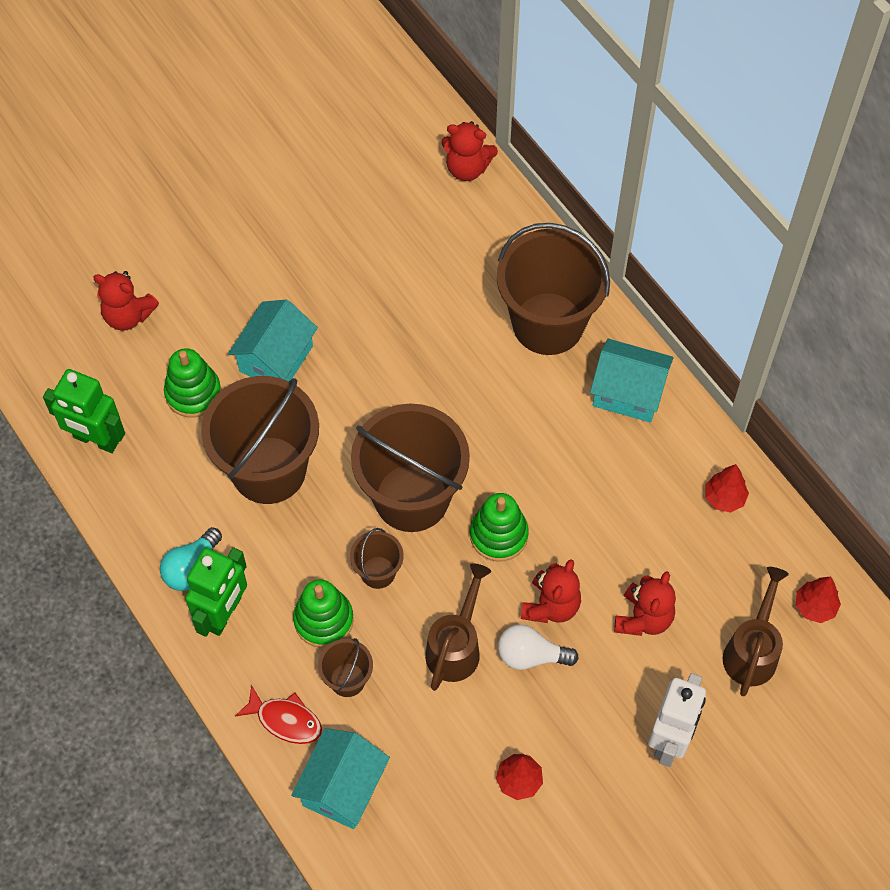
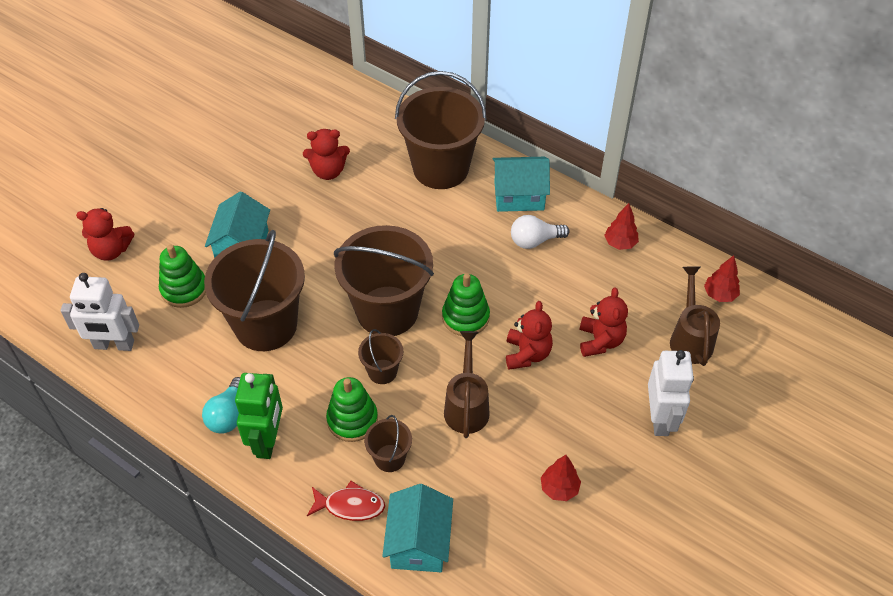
camera: 20 degrees left, 10 degrees down
green robot [43,369,125,453] -> white robot [60,273,139,351]
red teddy bear [441,121,498,181] -> red teddy bear moved to [303,129,350,180]
white light bulb [498,624,579,670] -> white light bulb moved to [511,215,570,249]

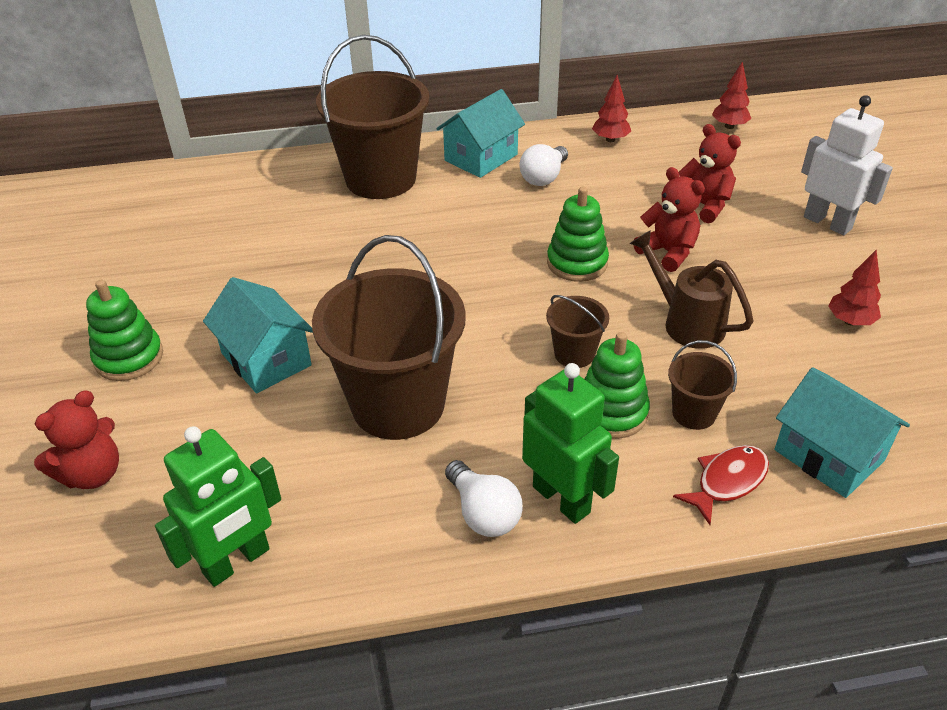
camera: 45 degrees left, 10 degrees down
white robot [60,273,139,351] -> green robot [155,426,281,587]
green stacking toy [159,245,206,308] -> green stacking toy moved to [86,280,163,381]
turquoise light bulb [202,377,240,434] -> white light bulb [445,460,523,537]
red teddy bear [303,129,350,180] -> none
brown bucket [334,225,434,336] -> none
brown watering can [670,266,720,366] -> none

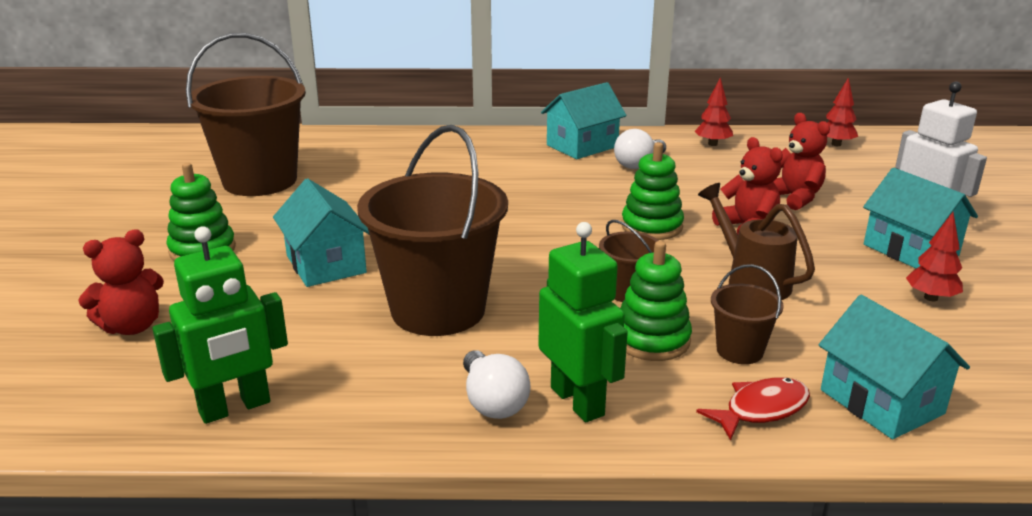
camera: 10 degrees right, 15 degrees down
brown bucket [316,35,430,199] -> brown bucket moved to [186,33,306,196]
none -> turquoise house [863,168,978,268]

